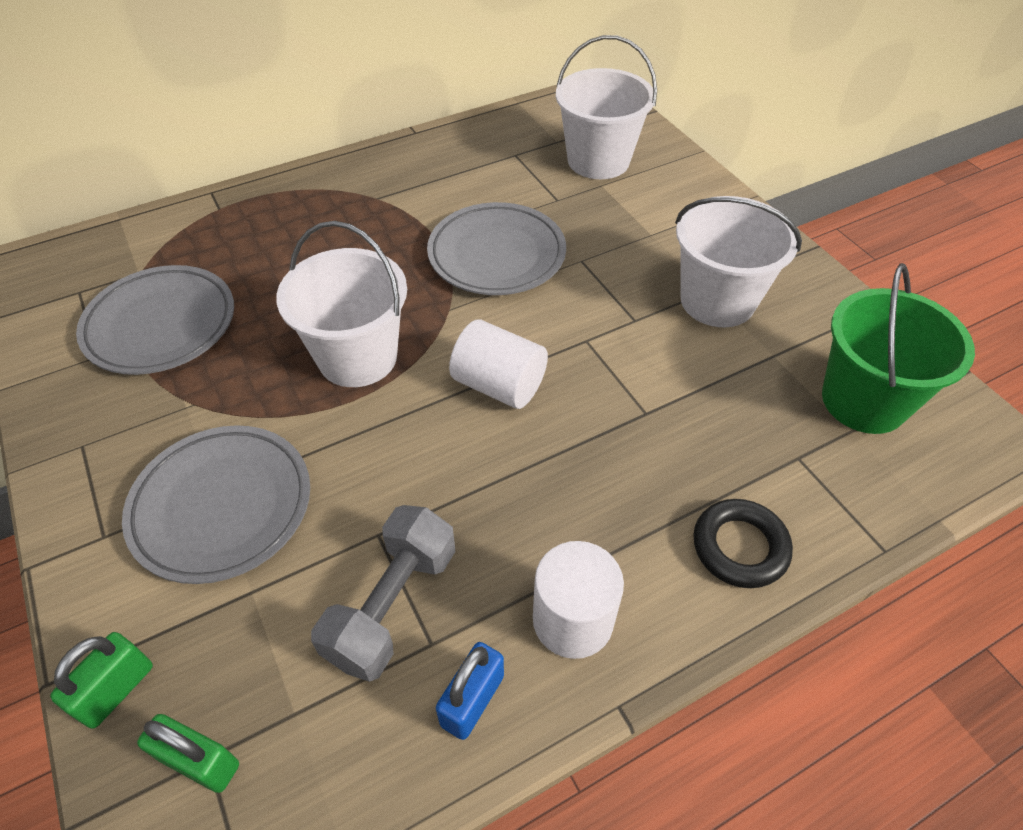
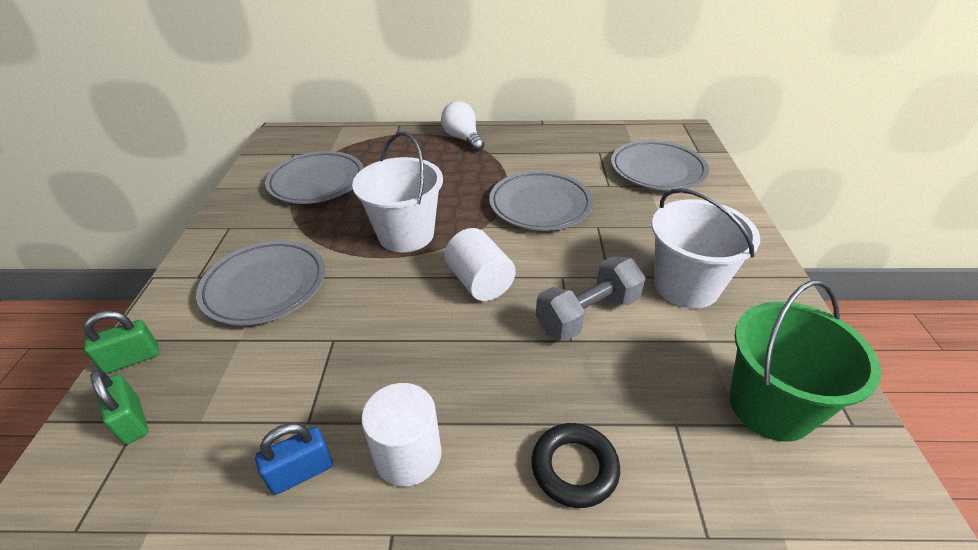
camera: 30 degrees right, 10 degrees down
grey dumbbell [311,505,455,682] -> grey dumbbell moved to [536,256,646,340]
white bucket [556,35,657,179] -> grey plate [611,140,709,191]
none -> white light bulb [441,101,485,152]

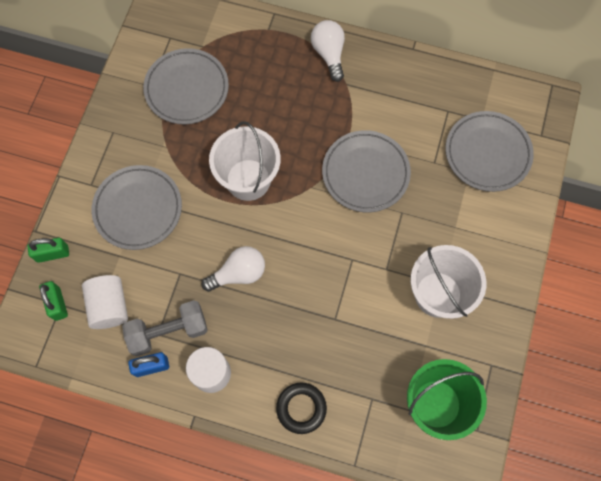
camera: 15 degrees right, 30 degrees up
white cylinder [444,228,516,301] -> white cylinder moved to [82,275,128,329]
grey dumbbell [536,256,646,340] -> grey dumbbell moved to [122,300,208,356]
none -> white light bulb [202,246,265,292]

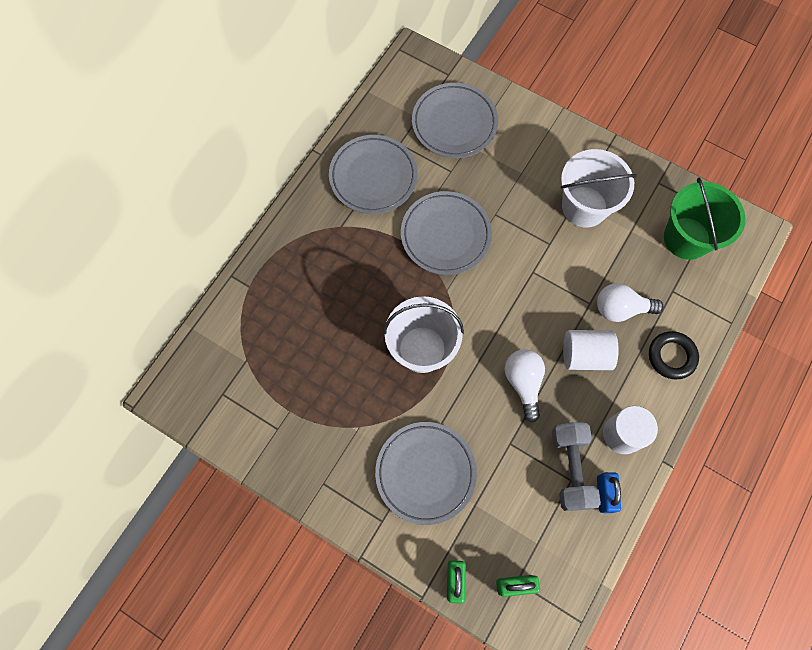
camera: 75 degrees left, 0 degrees up
white cylinder [82,275,128,329] -> white cylinder moved to [563,330,619,370]
grey plate [143,48,229,124] -> grey plate moved to [329,135,417,214]
white light bulb [311,20,345,82] -> white light bulb moved to [597,283,664,322]

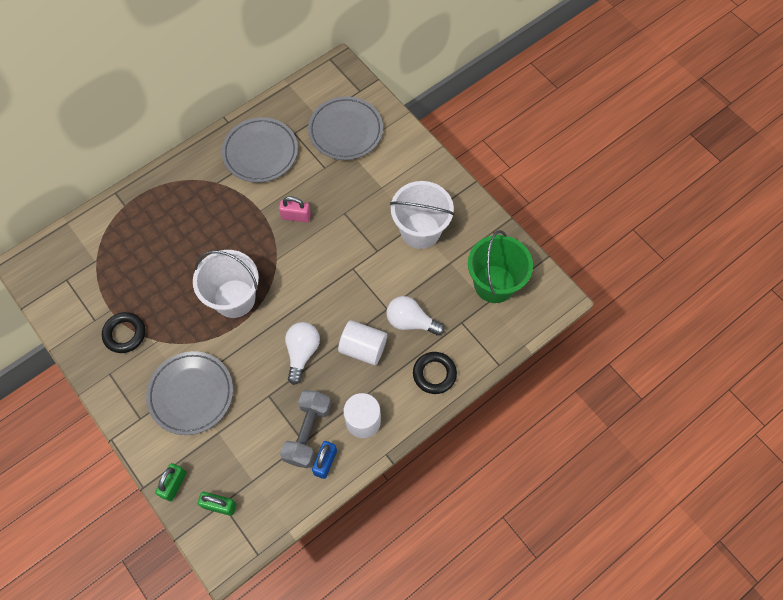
camera: 20 degrees right, 5 degrees down
grey plate [401,191,492,275] -> pink padlock [279,197,311,222]
none -> black ring [102,312,145,353]

